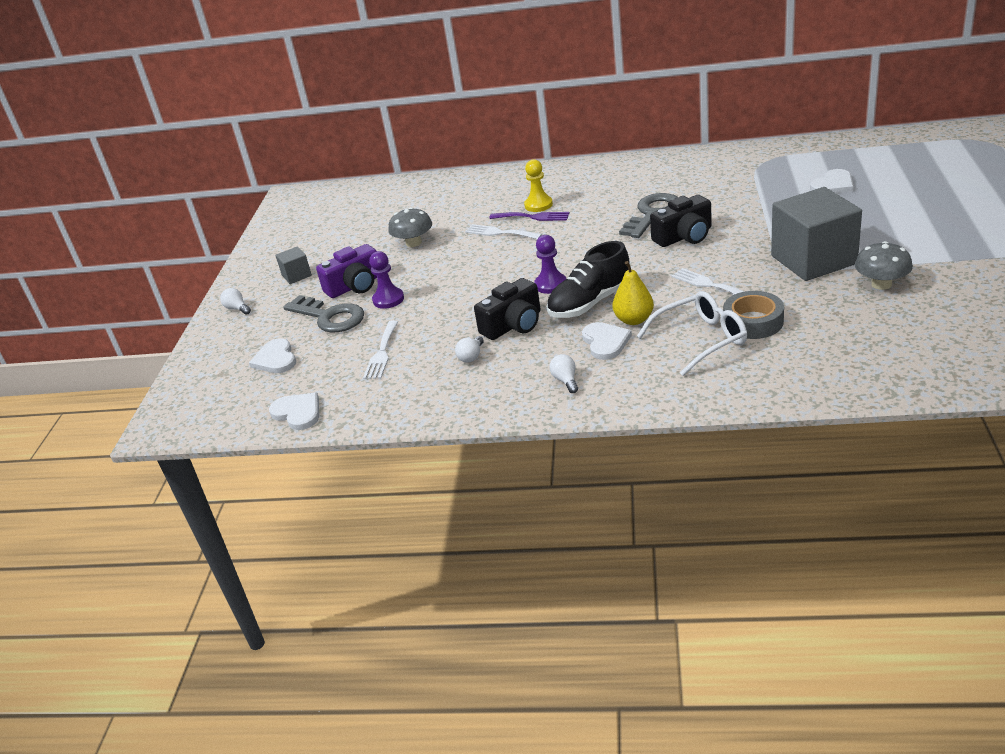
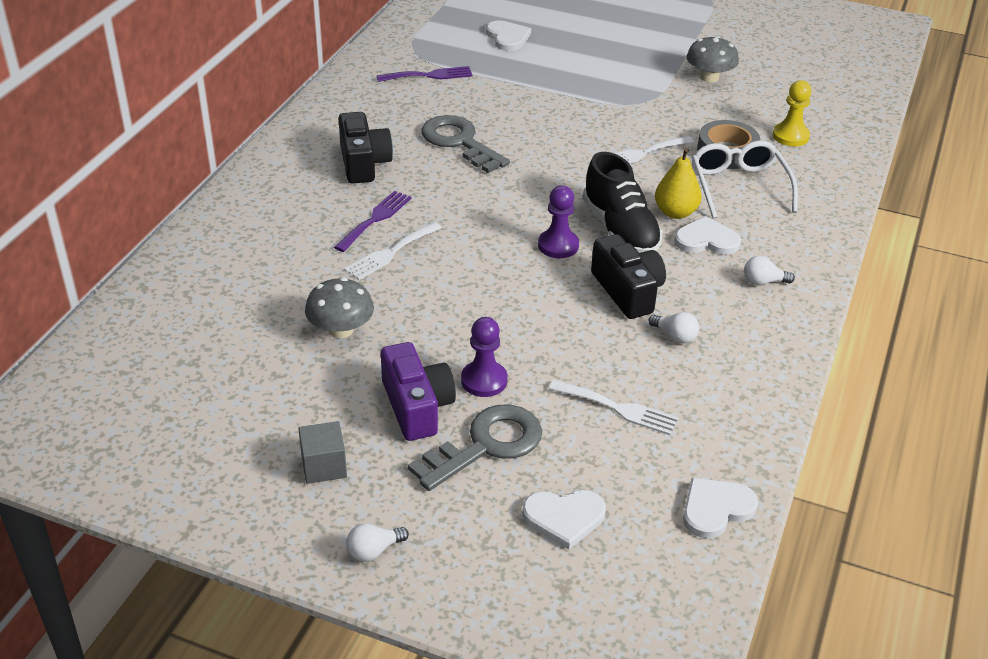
camera: 80 degrees left, 5 degrees up
yellow pawn [524,159,553,212] -> yellow pawn moved to [772,80,812,147]
black camera [650,195,712,247] -> black camera moved to [338,112,393,184]
grey cube [771,187,862,281] -> none
none -> purple fork [376,66,473,82]

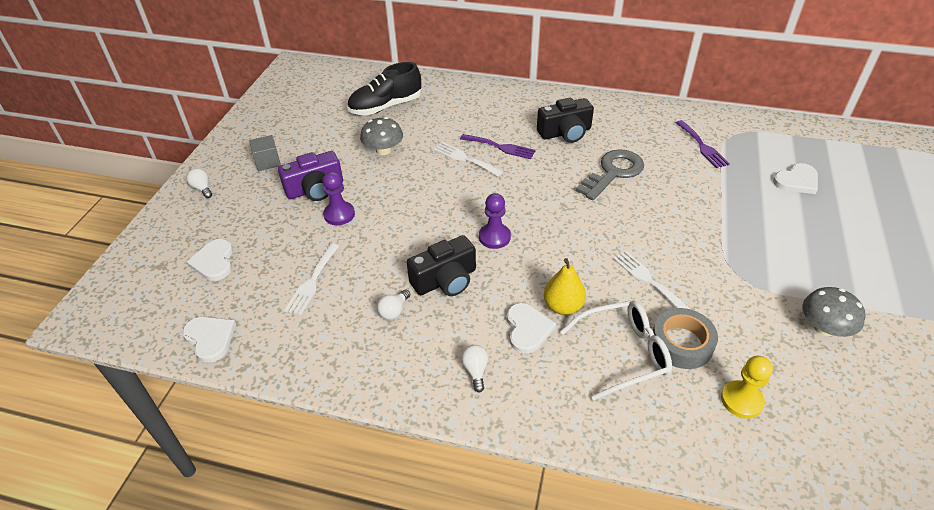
camera: 85 degrees right, 5 degrees up
grey key [408,404,542,491] -> none
black shoe [583,152,663,253] -> black shoe moved to [347,62,421,115]

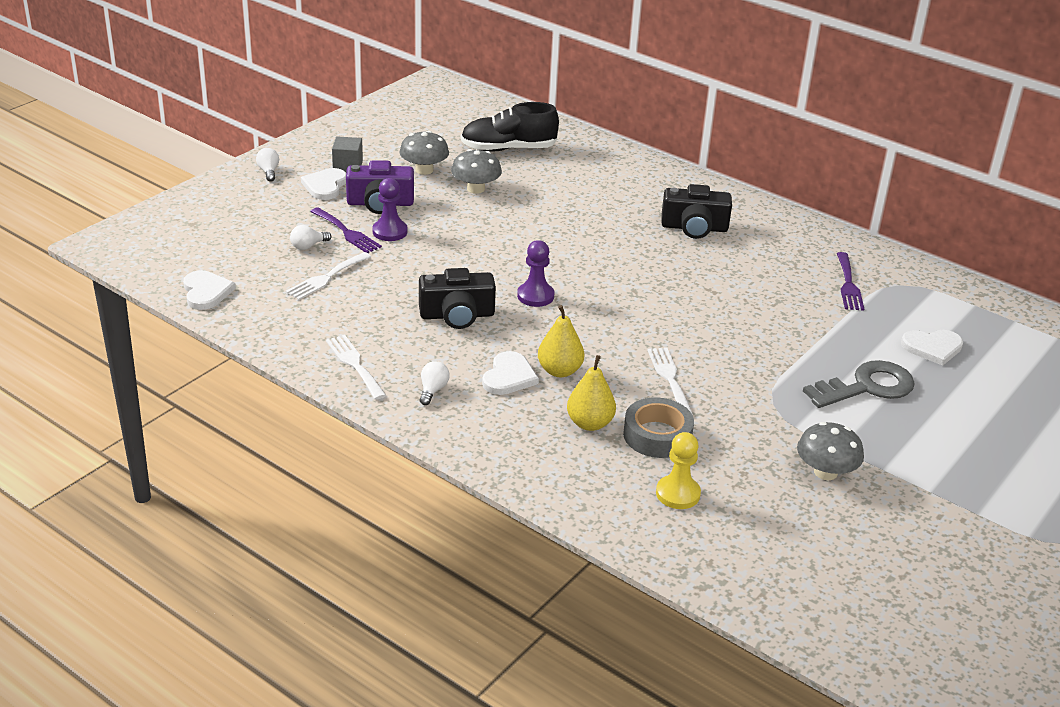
camera: 20 degrees right, 10 degrees down
white heart [187,239,233,281] -> white heart moved to [301,168,346,200]
white light bulb [377,289,410,320] -> white light bulb moved to [290,225,331,250]
white fork [434,142,503,176] -> white fork moved to [326,335,386,400]
purple fork [460,134,536,159] -> purple fork moved to [310,207,382,253]
white glasses [560,300,672,400] -> yellow pear [567,355,616,431]
grey key [576,149,644,200] -> grey key moved to [803,360,915,408]
none -> grey mushroom [399,131,449,175]

